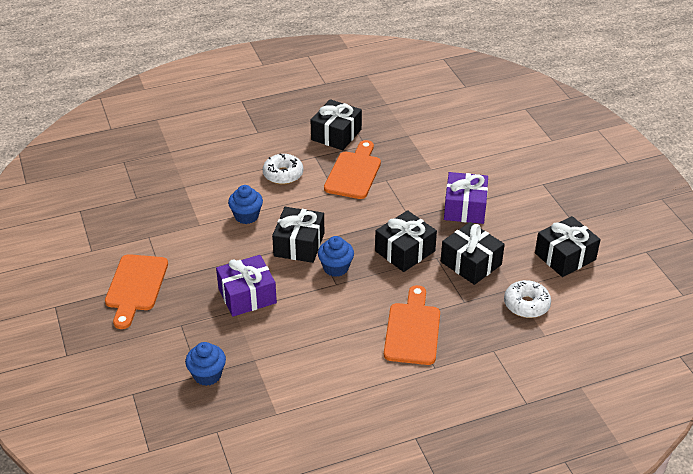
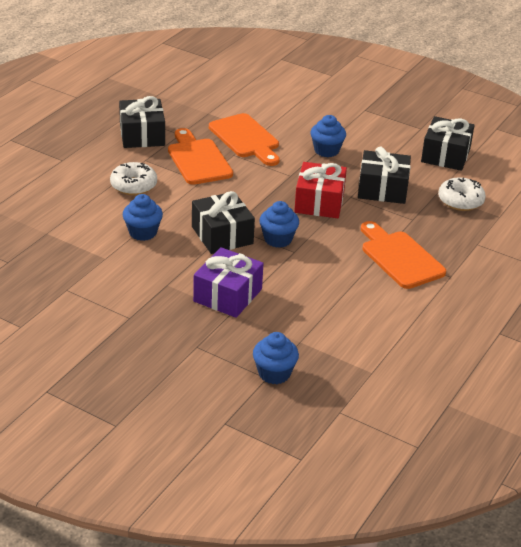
camera: 40 degrees left, 5 degrees down
orange cutting board [105,254,168,329] -> orange cutting board moved to [209,113,280,166]
black gift [375,210,437,272] -> red gift [294,162,347,218]
purple gift [444,172,488,224] -> blue cupcake [311,115,346,157]

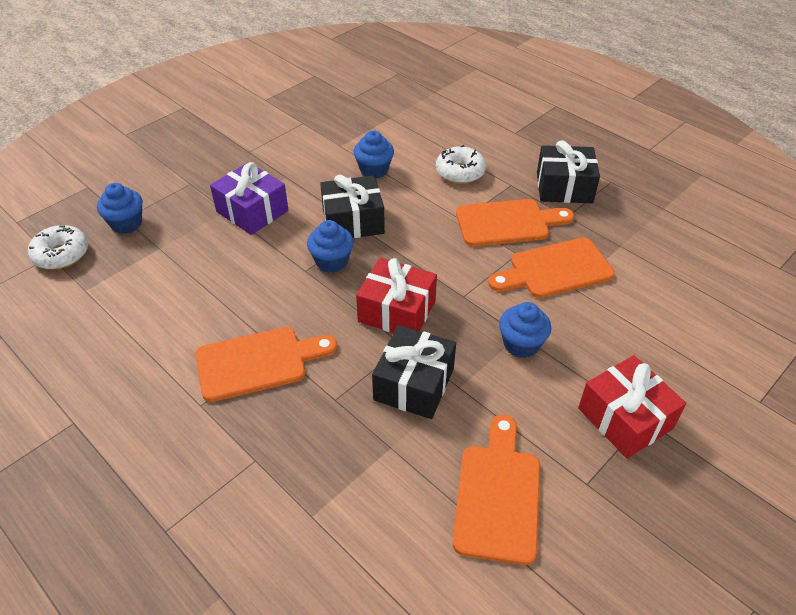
camera: 105 degrees right, 10 degrees up
black gift [421,116,475,171] -> orange cutting board [452,415,540,565]
white donut [438,177,486,211] -> white donut moved to [28,225,88,269]
none -> red gift [578,355,686,459]

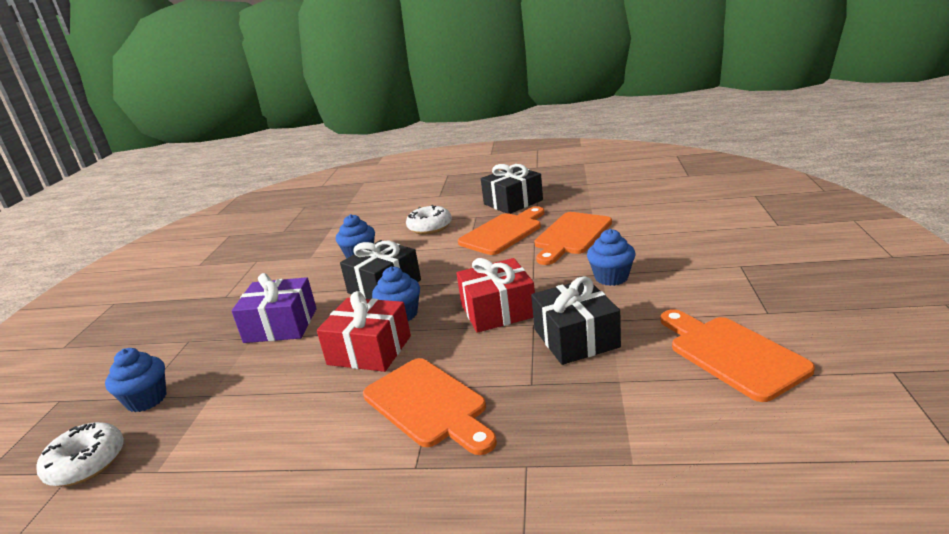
camera: 35 degrees left, 20 degrees down
orange cutting board [196,327,337,402] -> orange cutting board turned 105 degrees clockwise [363,358,497,455]
red gift [578,355,686,459] -> red gift moved to [317,291,411,372]

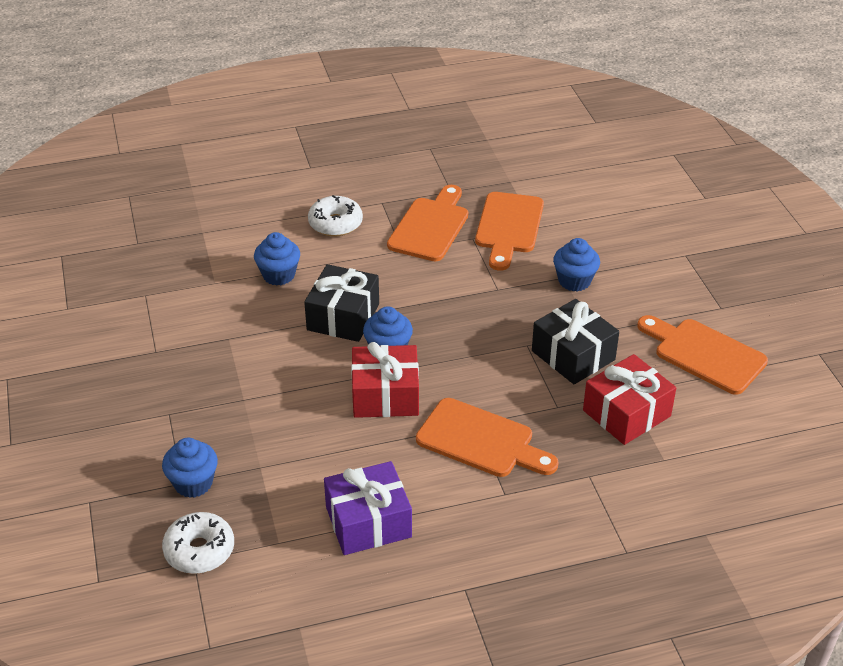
camera: 25 degrees left, 15 degrees up
purple gift [232,273,317,343] -> purple gift moved to [324,461,412,555]
red gift [456,258,535,333] -> red gift moved to [583,354,676,445]
black gift [481,164,543,214] -> none

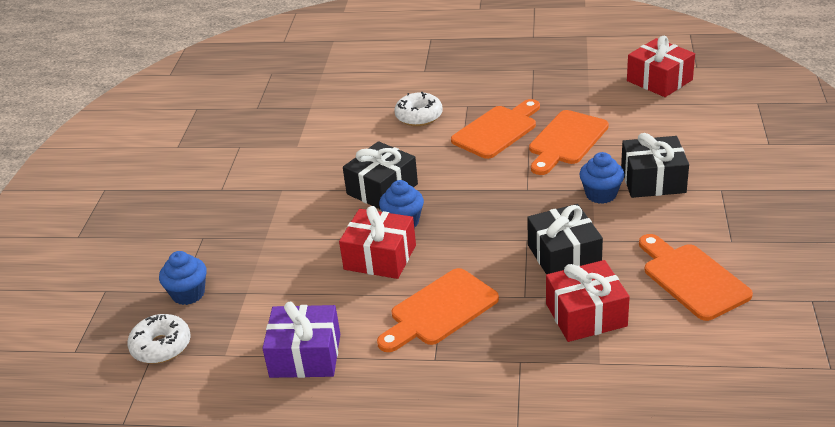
camera: 25 degrees right, 5 degrees down
blue cupcake [254,232,300,286] -> none
orange cutting board [416,398,559,477] -> orange cutting board turned 90 degrees clockwise [377,268,499,352]
none -> black gift [621,133,689,198]
none -> red gift [627,36,695,97]

